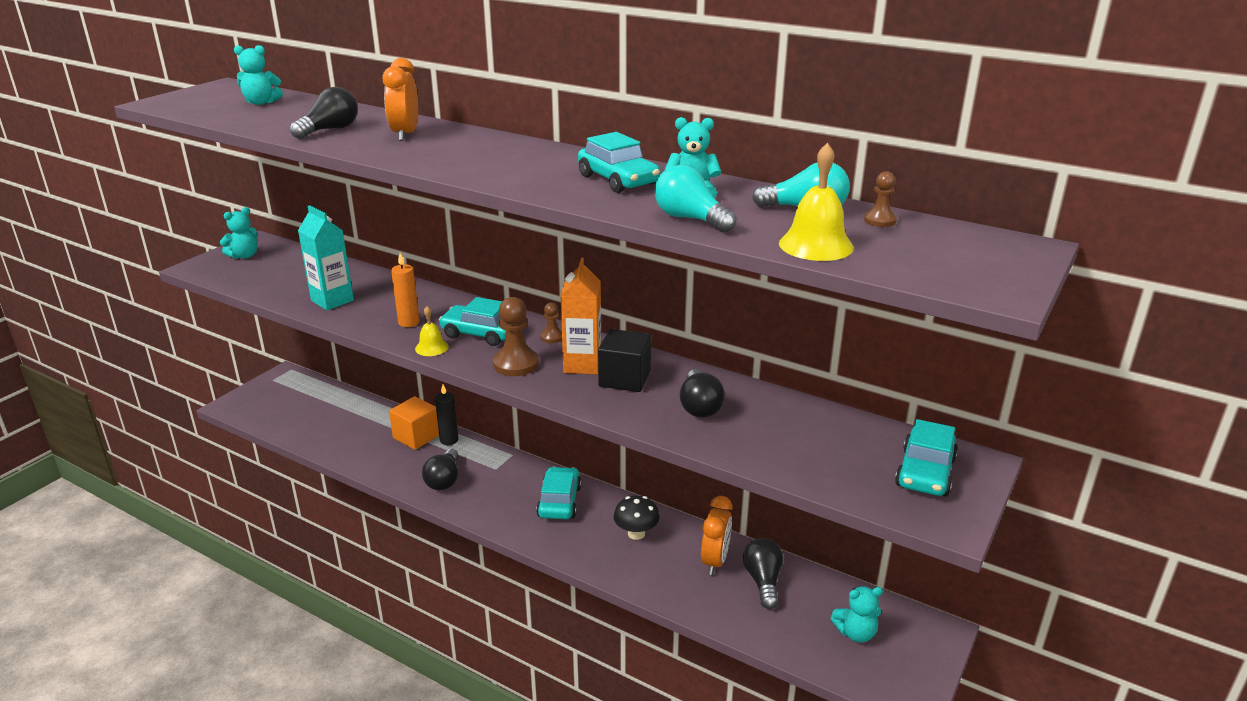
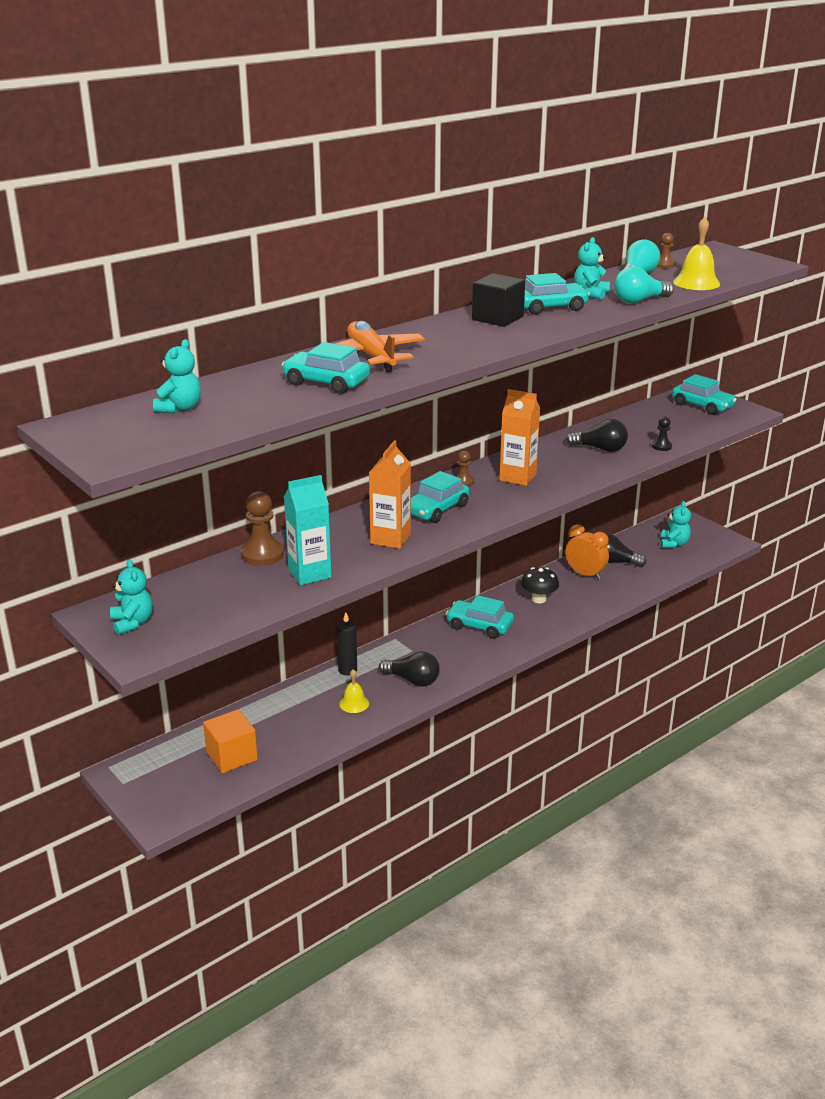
camera: 70 degrees left, 0 degrees up
black light bulb [290,87,358,139] -> turquoise car [282,342,370,394]
orange clock [382,58,418,141] -> orange plane [334,321,425,372]
orange cube [389,396,439,450] -> orange cube moved to [203,709,258,773]
orange candle [391,253,420,327] -> orange carton [369,440,411,549]
yellow bell [415,306,449,356] -> yellow bell moved to [339,669,369,713]
brown pawn [493,297,539,376] -> brown pawn moved to [241,491,284,566]
black cube [598,329,651,392] -> black cube moved to [472,273,525,327]
none -> black pawn [652,417,672,451]

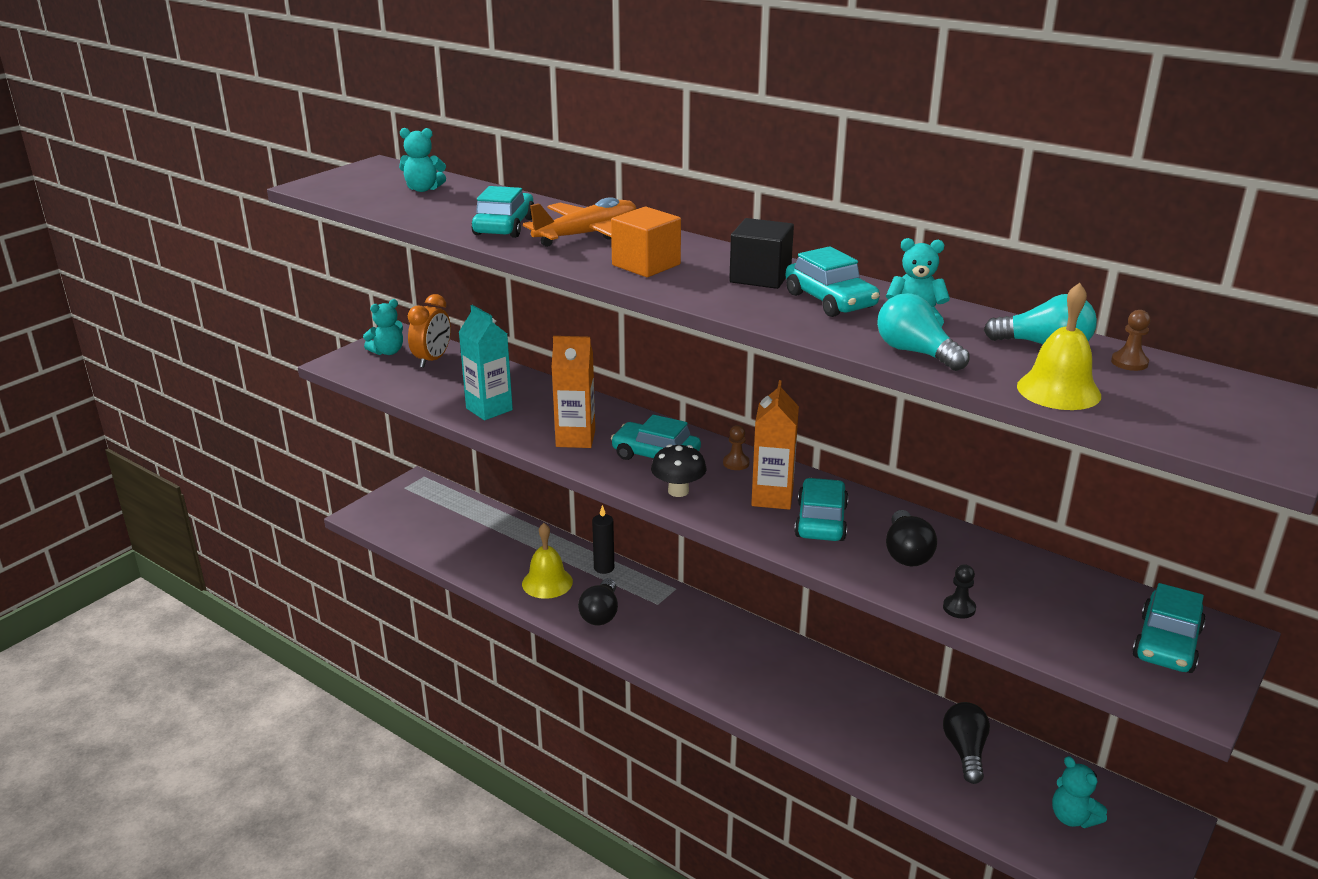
camera: 75 degrees right, 0 degrees up
orange cube [203,709,258,773] -> orange cube moved to [611,207,681,277]
brown pawn [241,491,284,566] -> none
yellow bell [339,669,369,713] -> yellow bell [522,523,573,599], size x1.61
turquoise car [446,595,514,639] -> turquoise car moved to [794,478,849,541]
black mushroom [521,567,559,603] -> black mushroom moved to [651,444,706,497]
orange clock [565,524,609,580] -> orange clock moved to [408,294,451,368]
turquoise teddy bear [661,501,691,548] -> turquoise teddy bear turned 60 degrees clockwise [1052,756,1107,828]

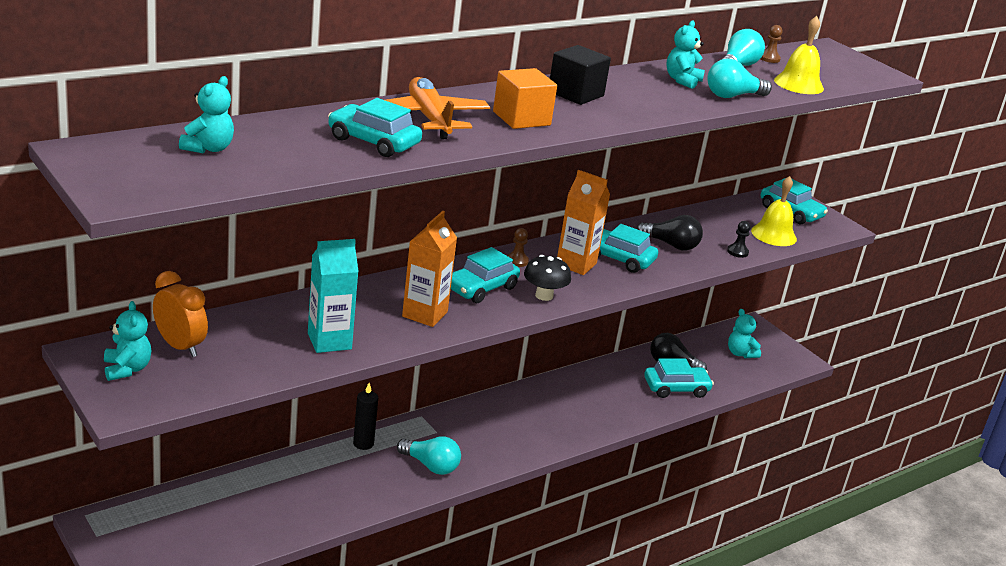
camera: 75 degrees left, 0 degrees up
yellow bell [522,523,573,599] -> yellow bell moved to [751,176,797,246]
black light bulb [578,578,618,625] -> turquoise light bulb [397,436,461,475]
turquoise car [786,246,880,317] -> turquoise car moved to [644,358,714,398]
turquoise teddy bear [1052,756,1107,828] -> turquoise teddy bear turned 75 degrees clockwise [728,309,761,358]

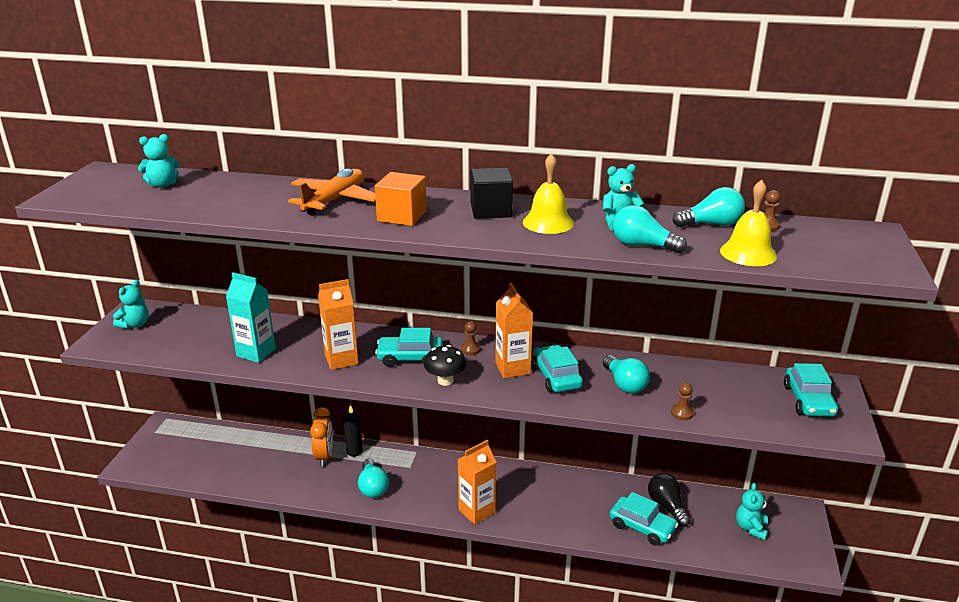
camera: 50 degrees right, 0 degrees up
orange clock [153,271,208,357] -> orange clock moved to [310,407,333,466]
turquoise car [328,98,422,157] -> none
black light bulb [636,215,703,251] -> turquoise light bulb [603,355,650,393]
black pawn [727,221,751,258] -> brown pawn [671,383,694,420]
yellow bell [751,176,797,246] -> yellow bell moved to [523,153,574,234]
none -> orange carton [458,440,496,525]

